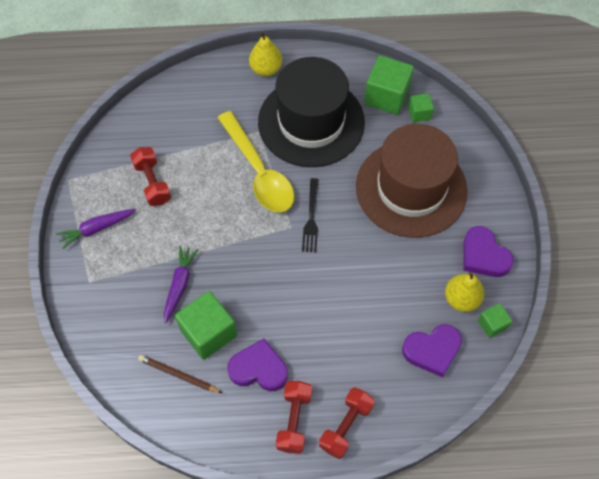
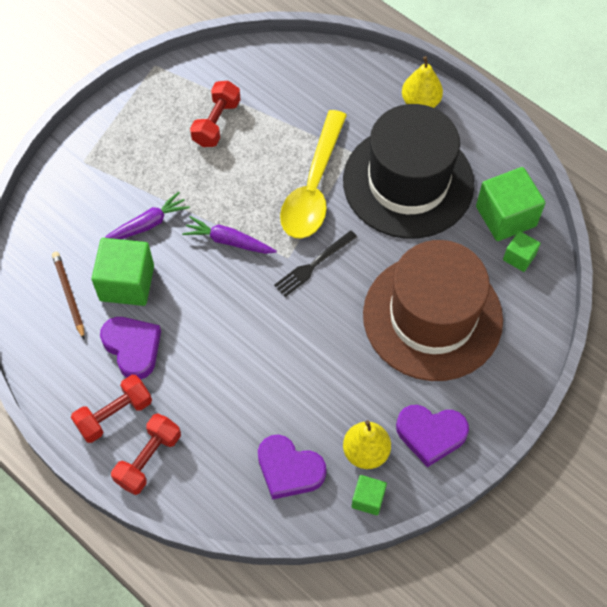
camera: 45 degrees right, 0 degrees up
purple carrot [56,208,136,249] -> purple carrot moved to [182,216,277,254]
red dumbbell [319,387,375,459] -> red dumbbell turned 45 degrees counterclockwise [111,413,181,495]
purple heart [463,226,514,277] -> purple heart turned 90 degrees counterclockwise [396,405,469,467]

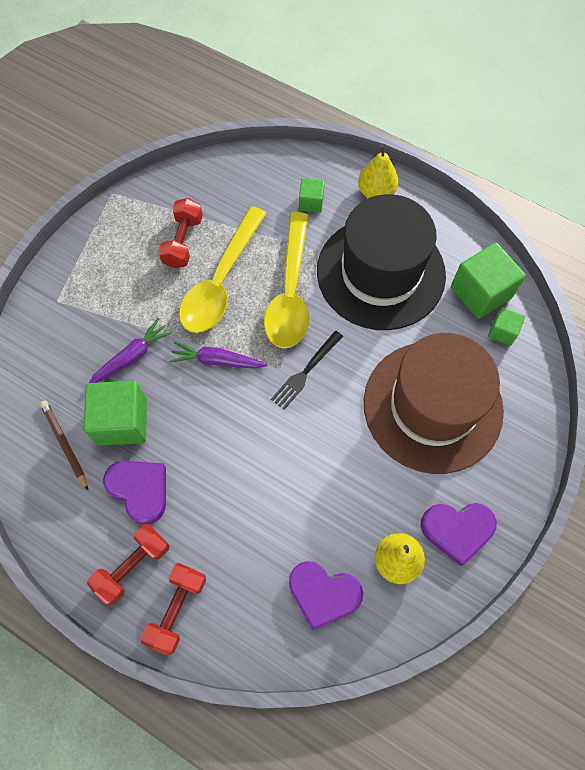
camera: 10 degrees left, 5 degrees up
green cube [352,475,387,515] -> green cube moved to [299,178,325,213]
none -> yellow spoon [179,206,267,333]

